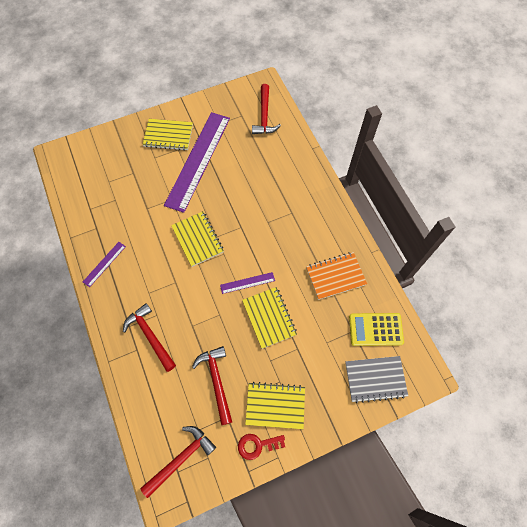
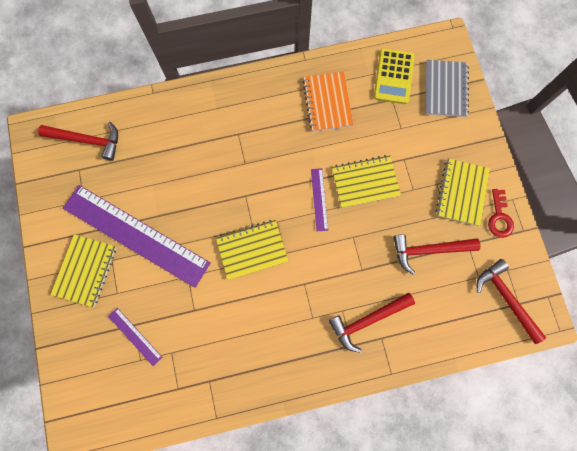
camera: 80 degrees left, 10 degrees up
purple ruler [83,242,126,287] -> purple ruler moved to [108,308,162,366]

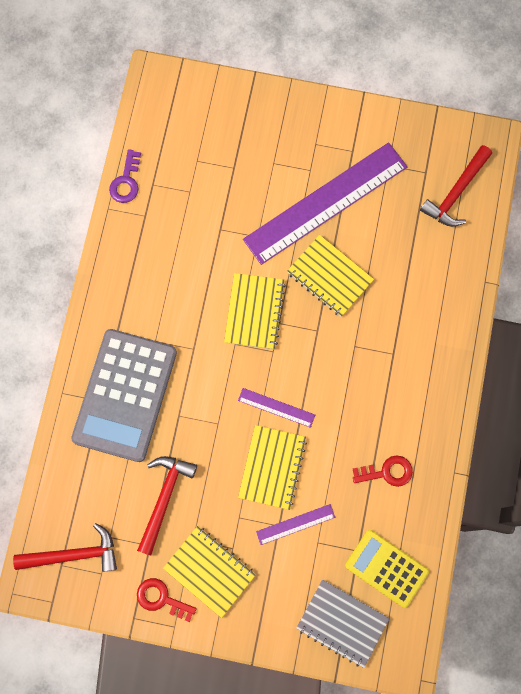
camera: 115 degrees right, 0 degrees up
yellow notebook [50,234,116,307] -> yellow notebook moved to [287,235,374,317]
purple ruler [108,308,162,366] -> purple ruler moved to [256,504,335,545]
orange notebook [303,72,354,132] -> red key [353,455,413,487]
red hammer [329,292,415,353] -> grey calculator [71,329,177,462]
none -> purple key [109,149,141,203]

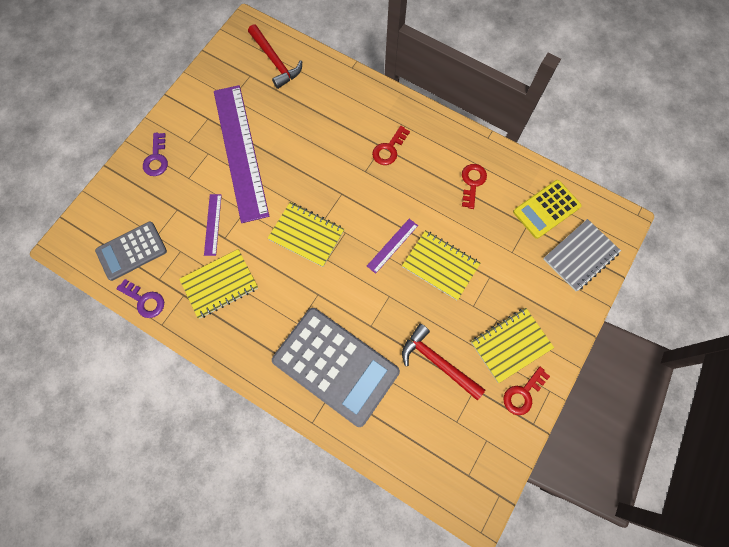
camera: 70 degrees left, 5 degrees down
red hammer [13,523,117,572] -> none
purple ruler [256,504,335,545] -> purple ruler moved to [204,194,222,256]
yellow notebook [287,235,374,317] -> yellow notebook moved to [179,249,258,319]
none -> grey calculator [95,221,167,281]
none -> purple key [143,132,168,176]
none -> red key [372,126,410,165]

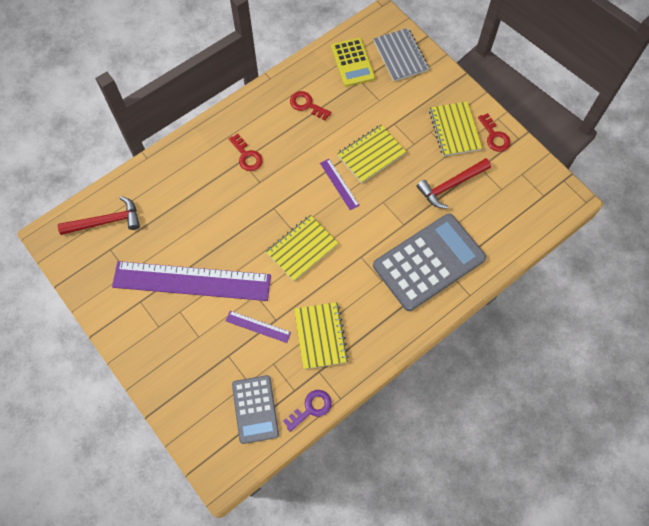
camera: 70 degrees left, 5 degrees down
purple key [143,132,168,176] -> none

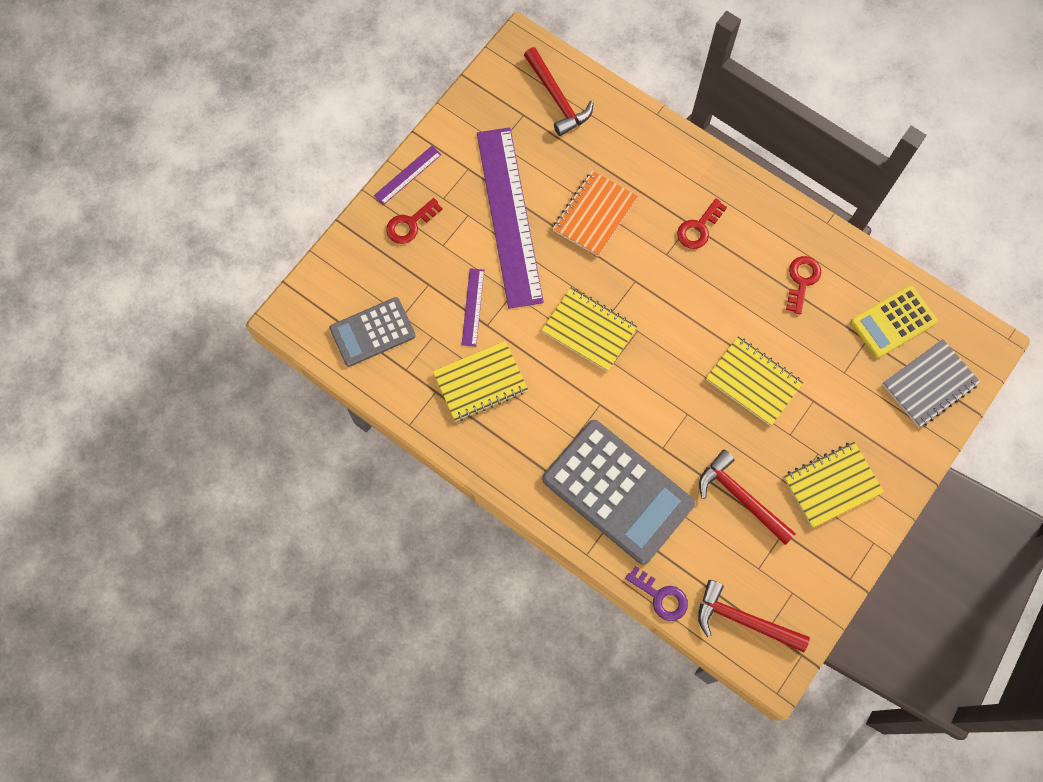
camera: 75 degrees right, 5 degrees up
purple key [283,390,332,432] -> purple key moved to [625,566,688,621]
purple ruler [320,159,360,210] -> purple ruler moved to [374,146,442,205]
red key [478,113,510,152] -> red key moved to [386,198,442,244]
none -> orange notebook [552,170,638,256]
none -> red hammer [698,580,810,653]

